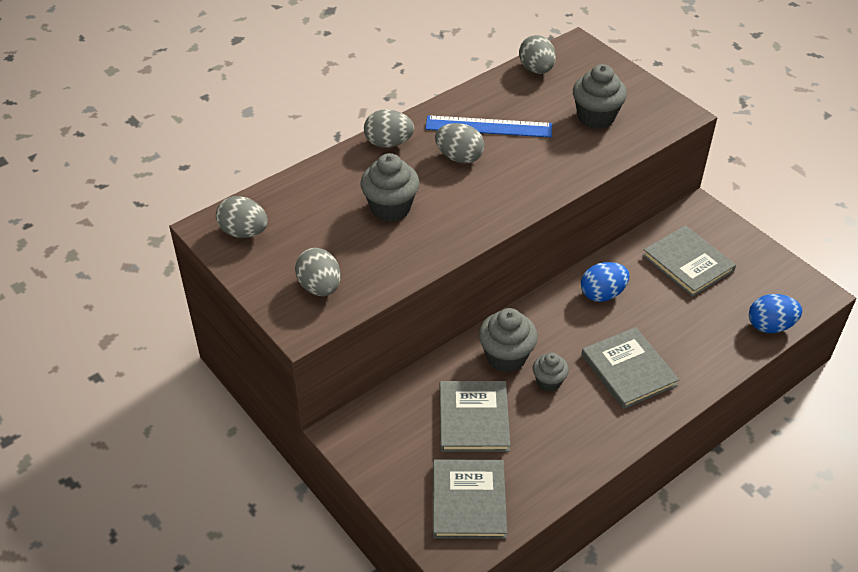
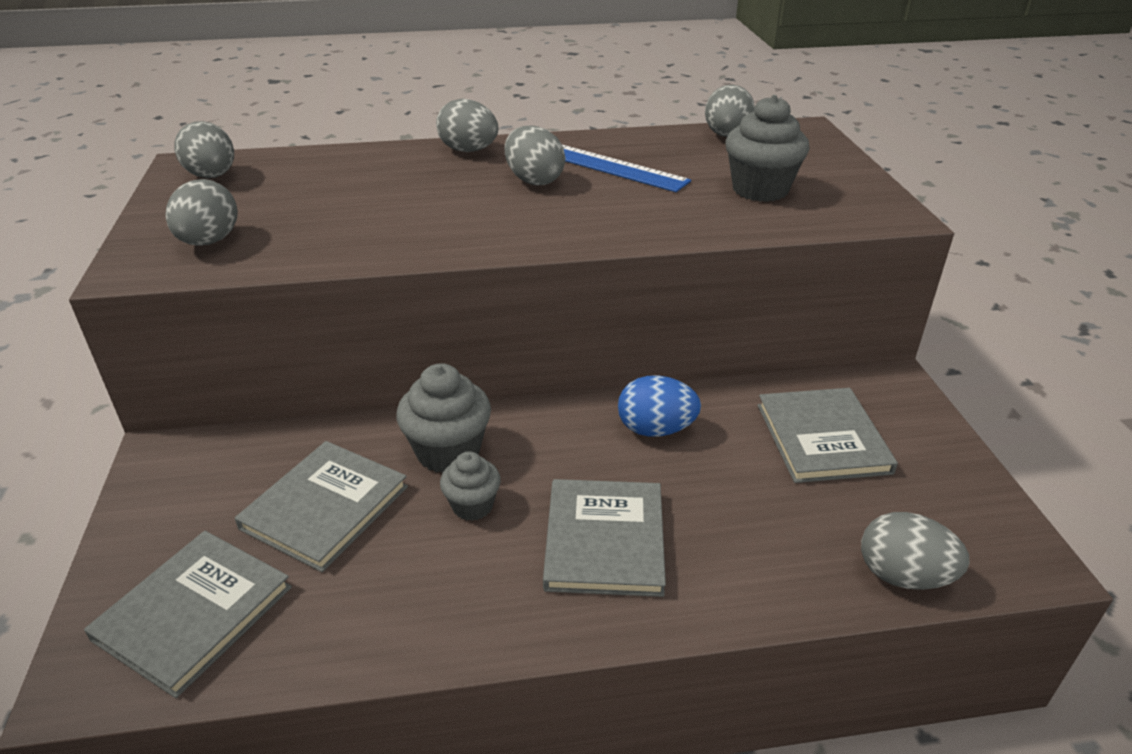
camera: 30 degrees right, 10 degrees down
grey cupcake [360,153,420,222] -> none
blue egg [749,294,802,333] -> grey egg [861,512,970,590]

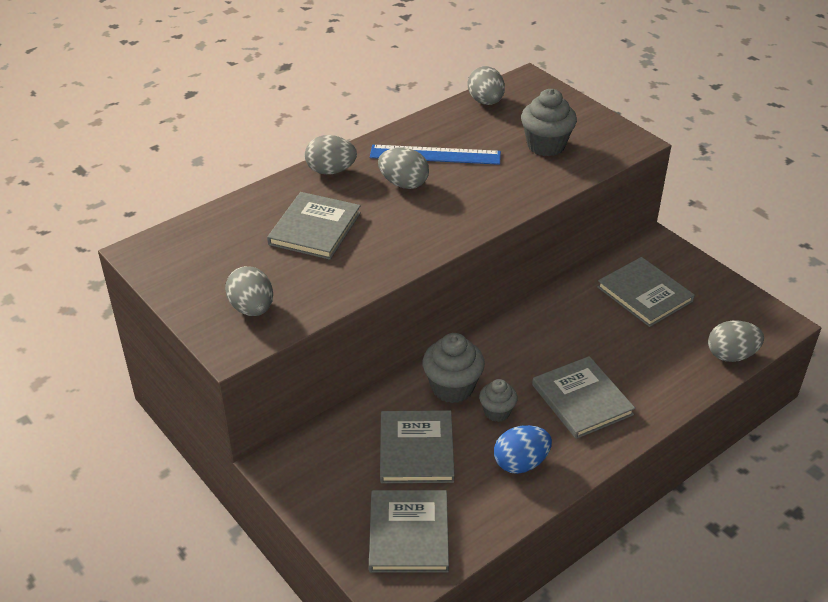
camera: 30 degrees left, 5 degrees up
grey egg [174,121,234,178] -> none
blue egg [618,375,701,437] -> blue egg moved to [494,425,552,474]
none -> grey book [267,192,361,260]

